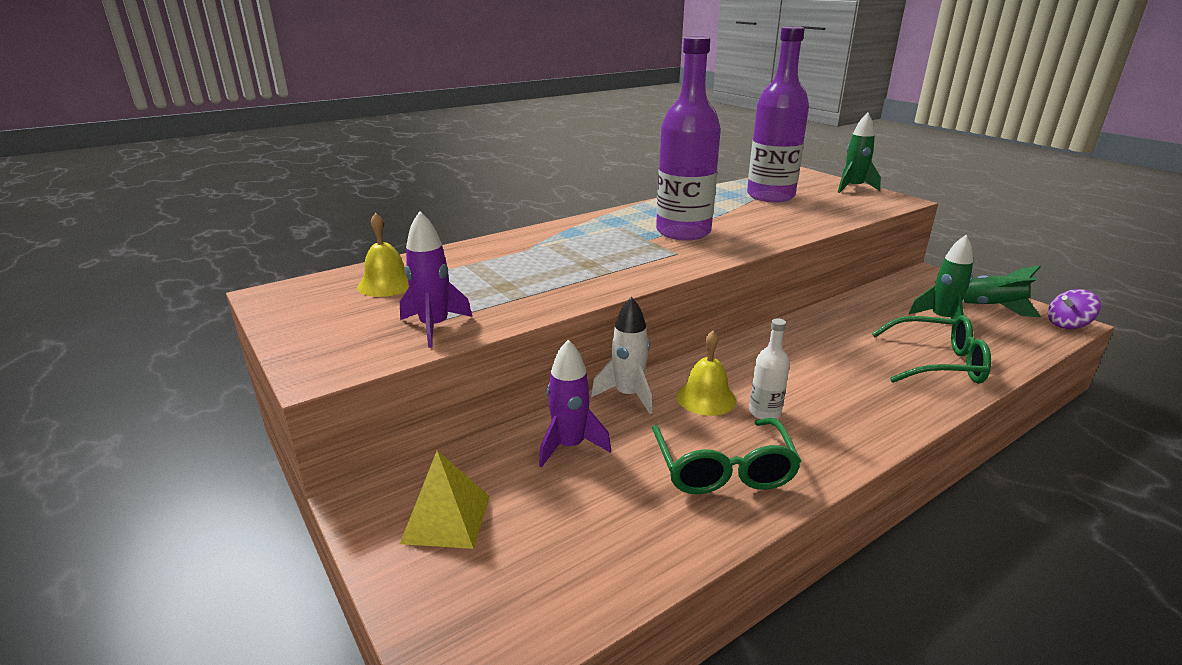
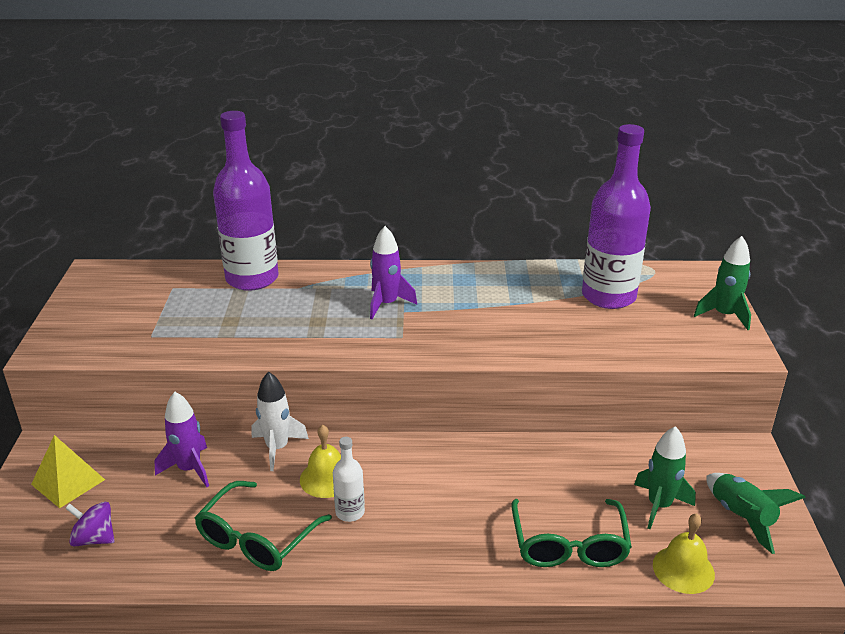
camera: 35 degrees right, 5 degrees up
yellow bell [357,213,409,297] -> yellow bell moved to [653,513,715,594]
purple rocket [400,211,472,348] -> purple rocket moved to [370,226,417,319]
purple bottle [656,36,721,241] -> purple bottle moved to [213,111,278,291]
green glasses [872,315,991,384] -> green glasses turned 45 degrees clockwise [511,499,632,567]
purple spinning top [1048,289,1101,329] -> purple spinning top moved to [65,502,114,546]

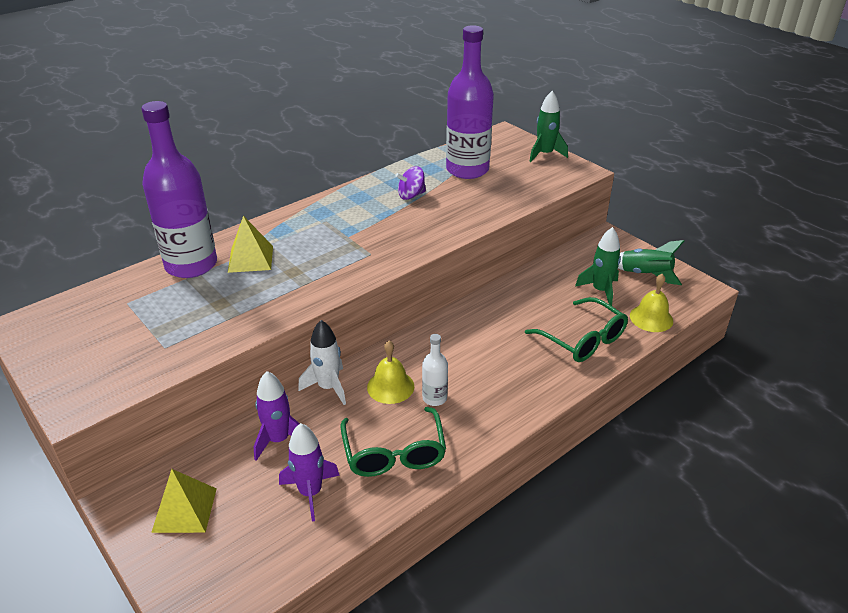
camera: 40 degrees left, 5 degrees up
purple spinning top [65,502,114,546] -> purple spinning top moved to [395,166,426,200]
purple rocket [370,226,417,319] -> purple rocket moved to [279,423,340,522]
none -> yellow pyramid [228,216,273,273]

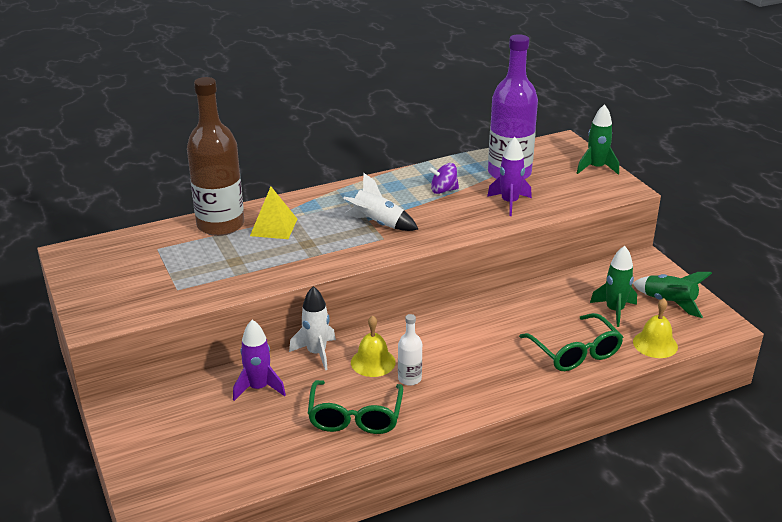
camera: 15 degrees right, 5 degrees down
purple bottle [141,101,217,278] -> brown bottle [187,77,244,236]
yellow pyramid [151,469,217,533] -> none
purple rocket [279,423,340,522] -> purple rocket moved to [487,137,532,216]
none -> white rocket [343,173,419,231]

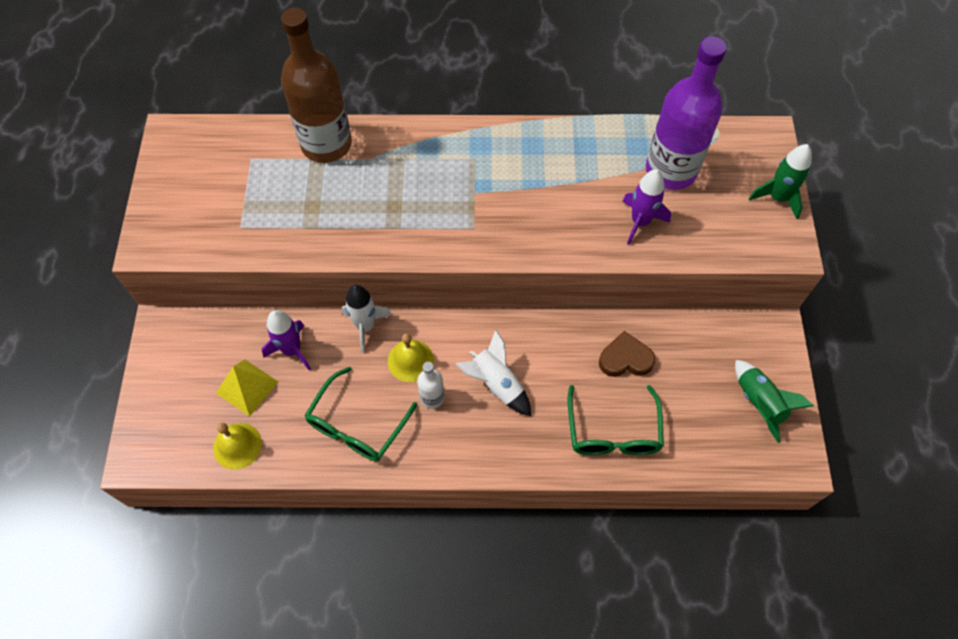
camera: 25 degrees right, 30 degrees up
yellow pyramid [250,187,297,239] -> yellow pyramid moved to [216,360,278,417]
white rocket [343,173,419,231] -> white rocket moved to [455,330,531,416]
purple spinning top [428,163,459,194] -> none
green rocket [590,246,637,327] -> none
yellow bell [633,298,678,358] -> yellow bell moved to [213,423,262,470]
none -> brown heart [599,331,655,377]

